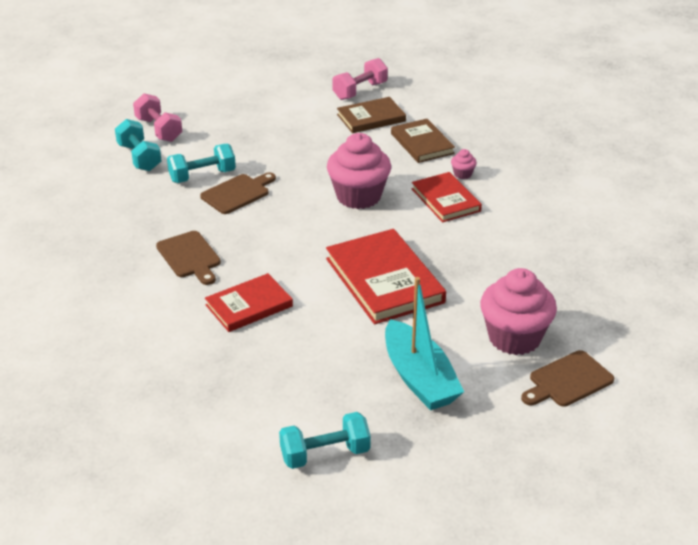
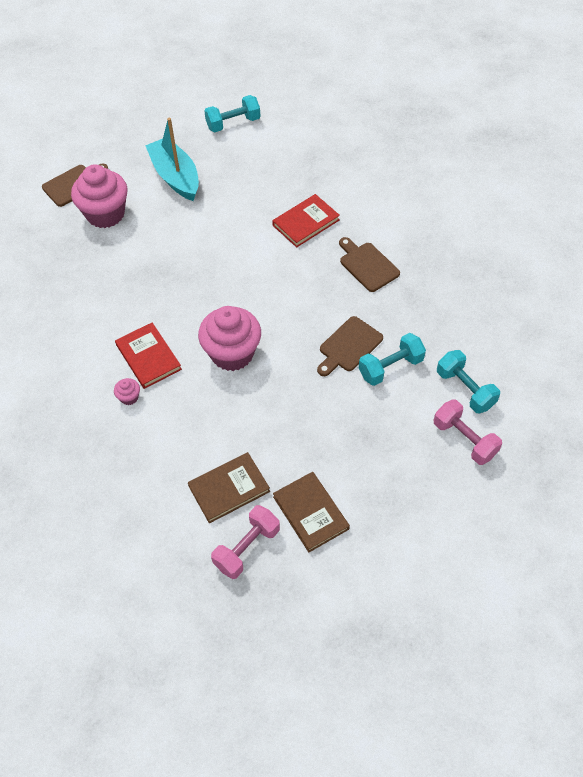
camera: 175 degrees right, 20 degrees up
red book [326,229,446,324] -> none
brown book [391,119,455,163] -> brown book moved to [273,472,350,552]

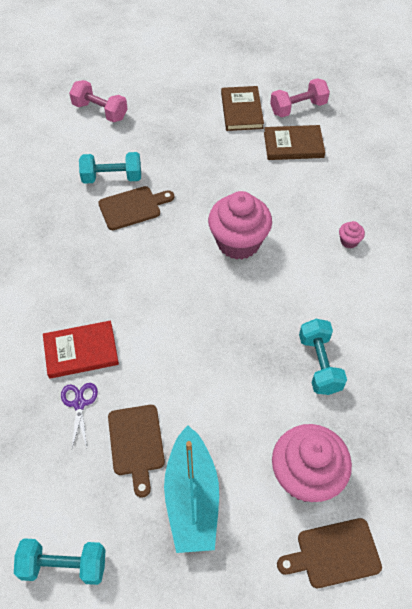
camera: 155 degrees left, 0 degrees up
red book [115,322,182,389] -> none
brown cutting board [339,237,400,292] -> brown cutting board moved to [108,405,165,497]
pink dumbbell [433,400,502,465] -> pink dumbbell turned 45 degrees counterclockwise [69,80,128,122]
turquoise dumbbell [437,350,500,413] -> turquoise dumbbell moved to [299,319,347,395]
none -> purple scissors [61,383,98,448]

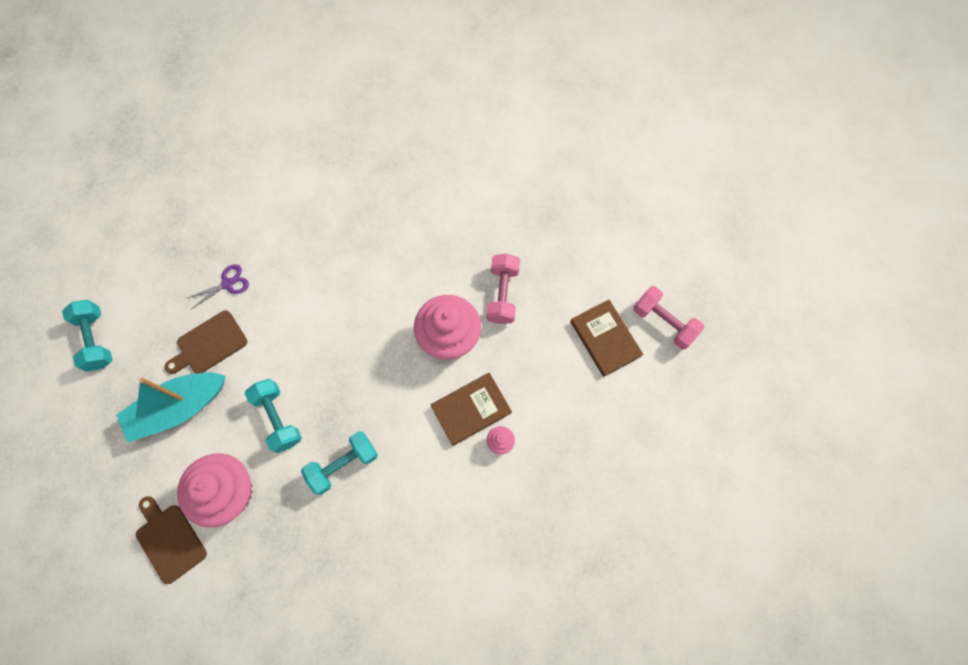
camera: 65 degrees right, 15 degrees up
red book [43,321,119,379] -> none
pink dumbbell [69,80,128,122] -> pink dumbbell moved to [486,253,520,324]
turquoise dumbbell [79,152,141,184] -> turquoise dumbbell moved to [244,379,302,453]
brown cutting board [98,186,174,230] -> none
brown book [221,86,264,131] -> brown book moved to [431,373,512,446]

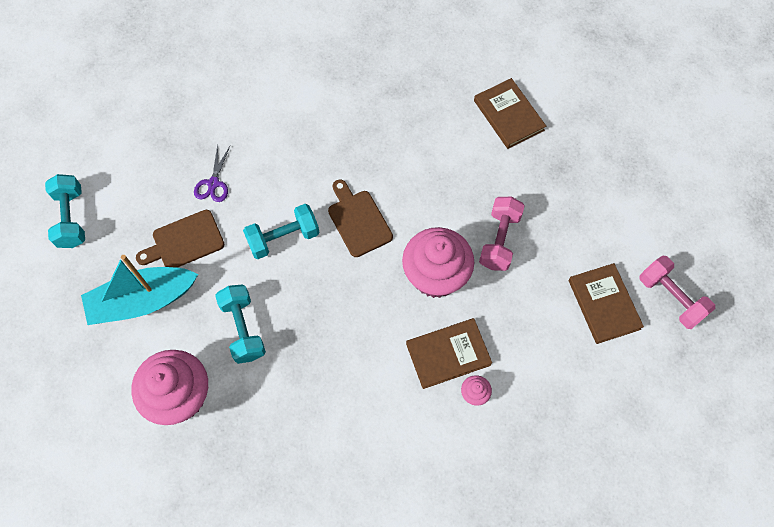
camera: 10 degrees right, 5 degrees down
brown cutting board [136,496,207,584] -> brown cutting board moved to [328,179,393,257]
purple scissors [187,264,249,309] -> purple scissors turned 120 degrees clockwise [194,144,230,202]
turquoise dumbbell [301,431,378,495] -> turquoise dumbbell moved to [243,204,319,259]
none -> brown book [474,78,546,149]

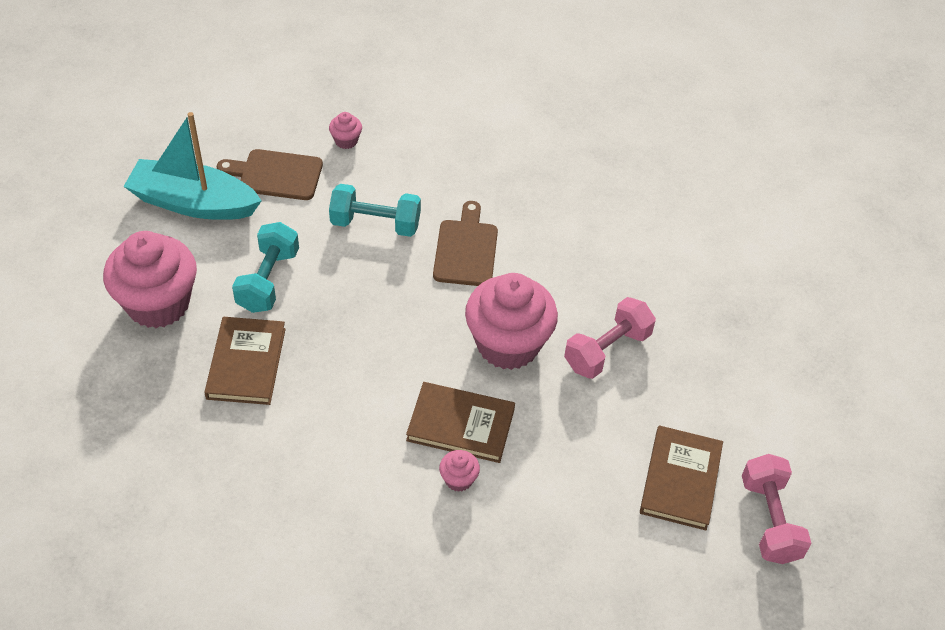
camera: 30 degrees right, 15 degrees down
turquoise dumbbell [45,174,85,248] -> none
purple scissors [194,144,230,202] -> pink cupcake [329,112,362,149]
brown book [474,78,546,149] -> brown book moved to [204,317,286,405]

